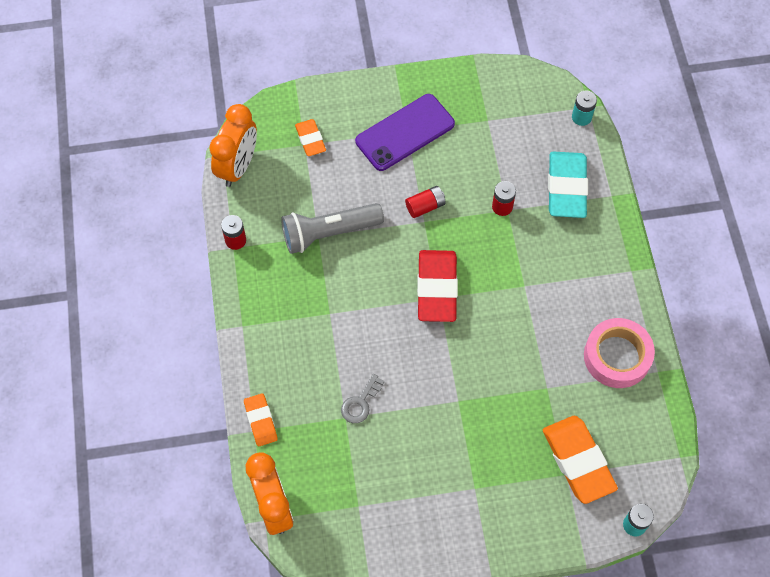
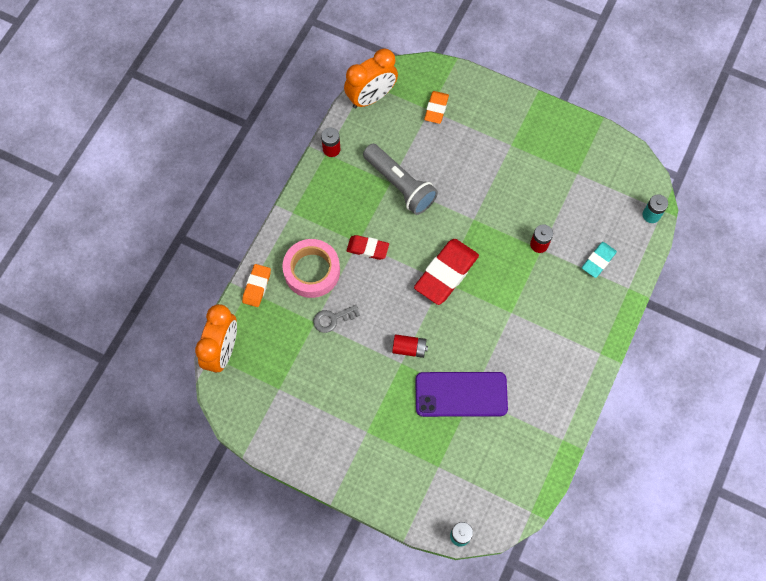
camera: 35 degrees right, 5 degrees up
grey flashlight [281,203,384,254] -> grey flashlight turned 150 degrees counterclockwise [363,144,438,215]
purple phone [355,94,455,171] -> purple phone moved to [415,372,508,417]
red battery [405,186,446,218] -> red battery moved to [392,334,428,358]
orange eraser [543,416,618,504] -> none
turquoise eraser [548,151,588,218] -> turquoise eraser [582,242,617,278], size x0.56
pink tape [584,318,655,388] -> pink tape moved to [282,239,340,298]
none -> red eraser [347,235,389,260]

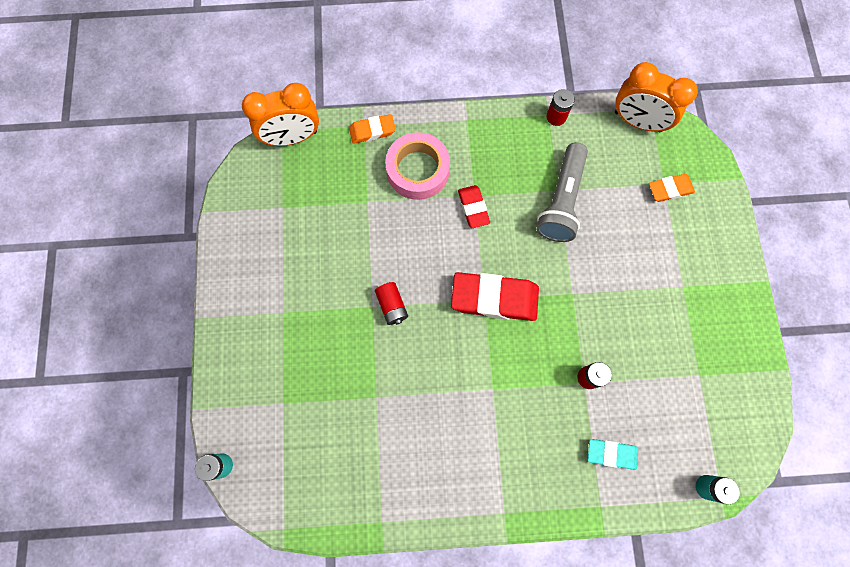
camera: 60 degrees right, 5 degrees up
grey key [313,305,360,333] -> none
purple phone [415,372,508,417] -> none

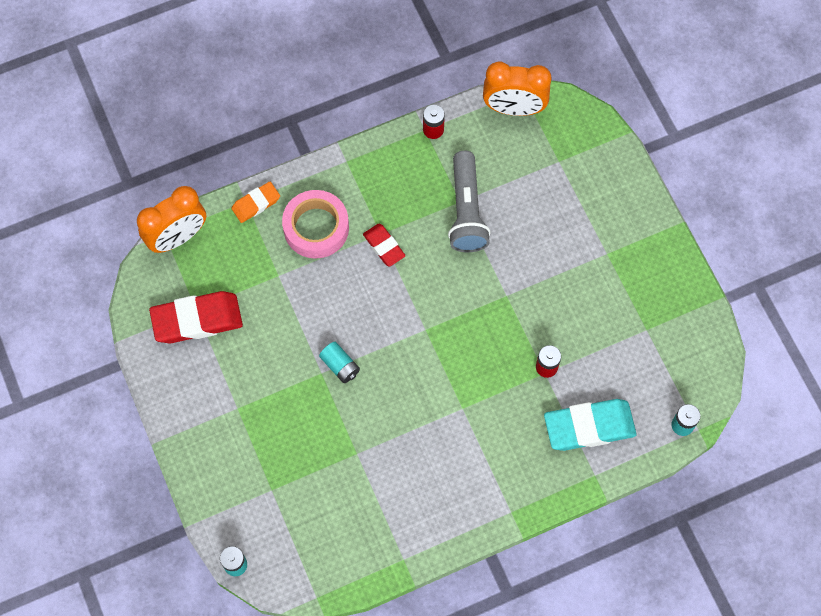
camera: 20 degrees left, 5 degrees down
red battery [375,282,408,325] -> turquoise battery [319,342,360,383]
red eraser [451,272,539,321] -> red eraser moved to [149,291,243,343]
turquoise eraser [588,439,638,470] -> turquoise eraser [544,399,636,451], size x1.79
orange eraser [649,174,695,202] -> none

